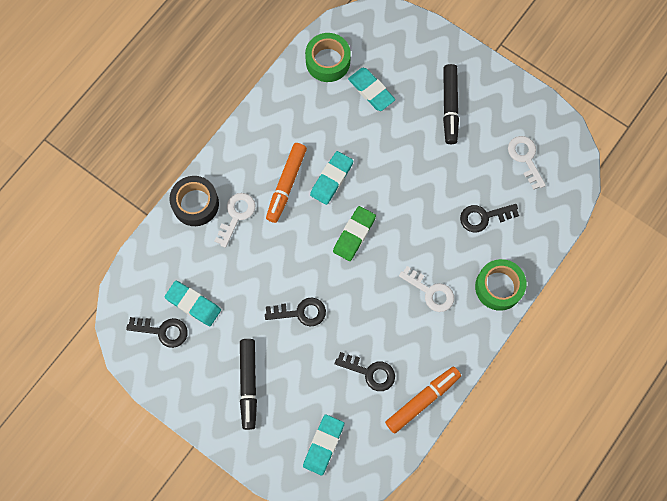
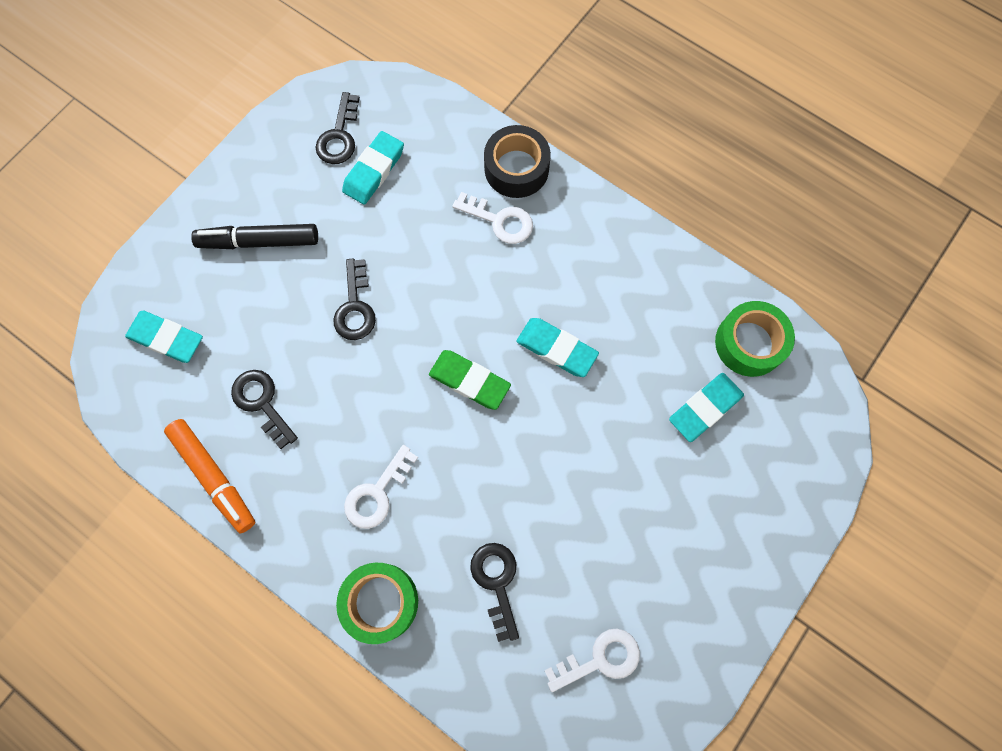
camera: 90 degrees right, 0 degrees up
orange marker [266,143,307,223] -> none
black key [335,352,395,391] -> black key turned 120 degrees clockwise [231,370,298,449]
black marker [443,64,459,144] -> none

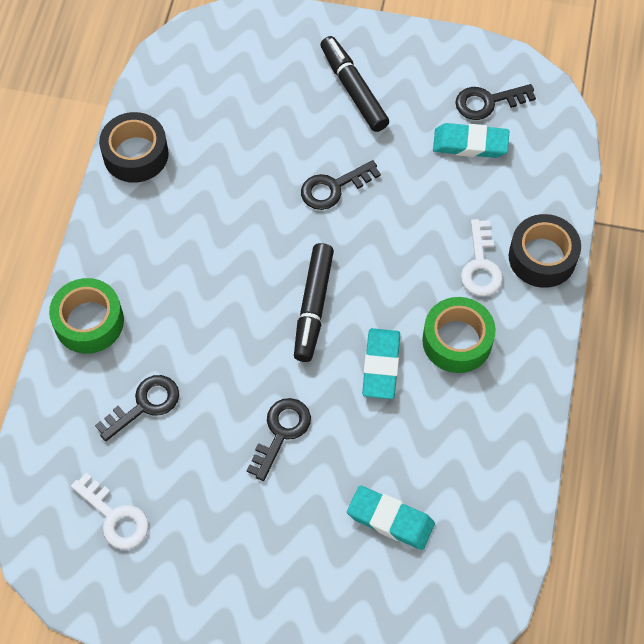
camera: 65 degrees right, 10 degrees down
turquoise eraser [125,311,203,363] -> none
orange marker [164,419,255,533] -> black tape [99,112,169,183]
black key [231,370,298,449] -> black key moved to [246,398,311,481]
white key [344,445,418,529] -> none
green eraser [429,350,511,410] -> black marker [294,243,334,362]
green tape [715,301,795,377] -> green tape moved to [422,297,496,373]

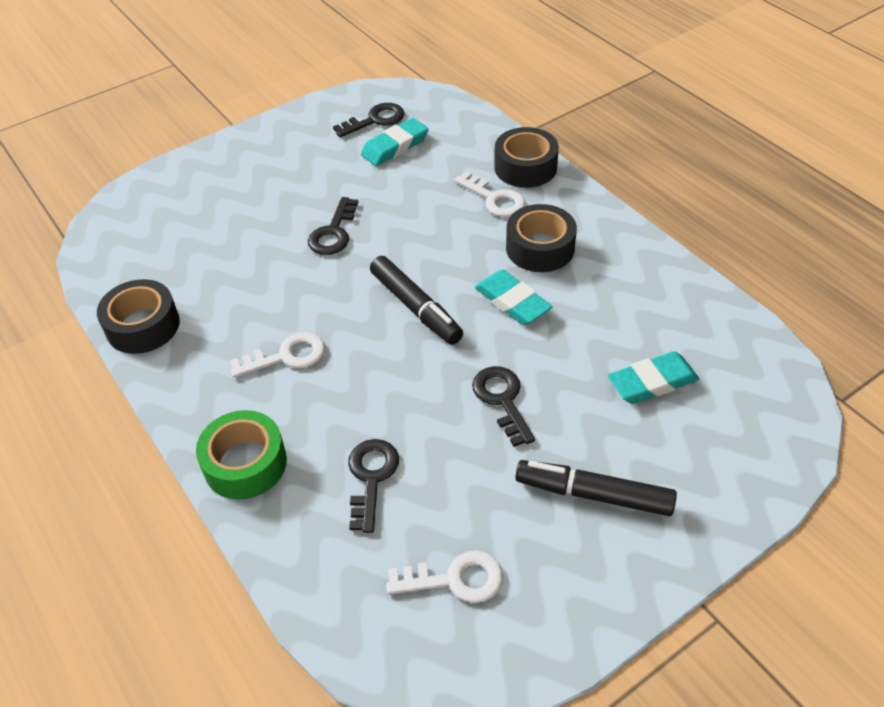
camera: 45 degrees left, 15 degrees down
black marker [320,36,389,132] -> black marker moved to [515,460,677,516]
green tape [422,297,496,373] -> black tape [506,204,577,272]
black key [455,84,536,120] -> black key turned 150 degrees counterclockwise [333,103,404,137]
none -> white key [230,332,325,378]

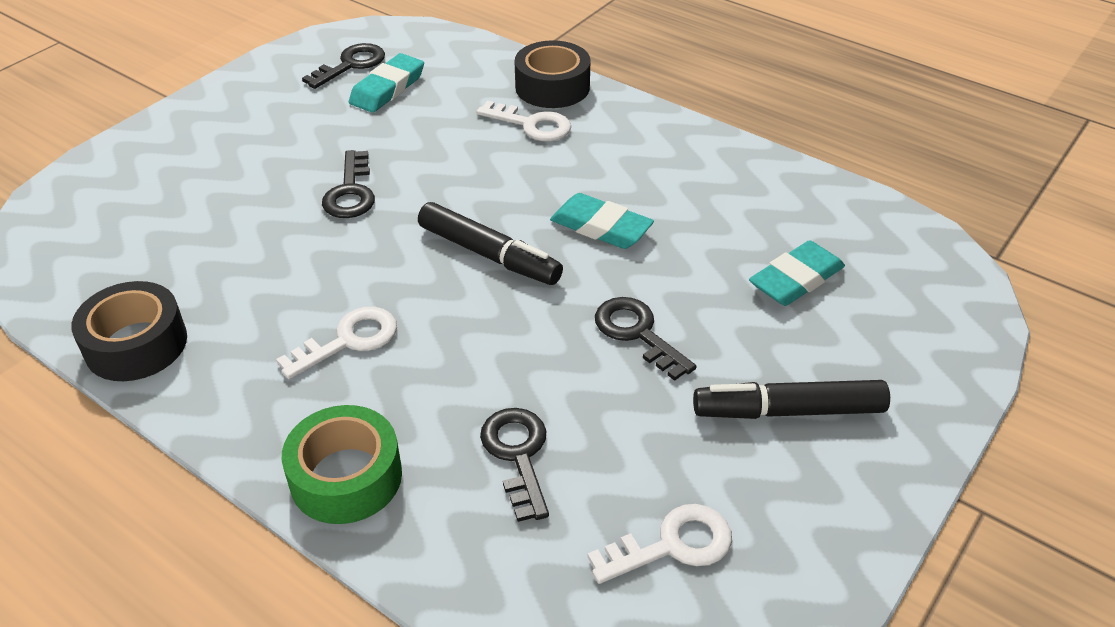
camera: 20 degrees left, 5 degrees down
black tape [506,204,577,272] -> none

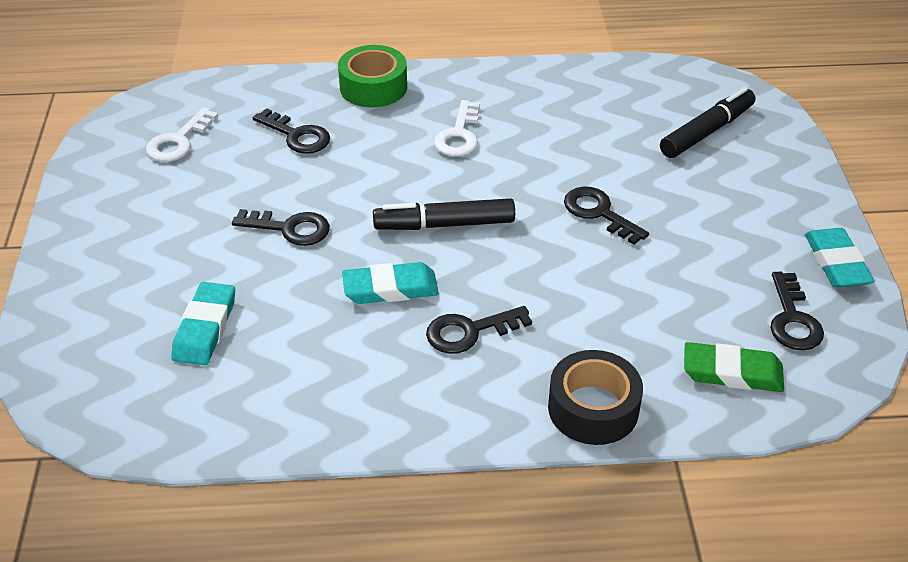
camera: 140 degrees right, 0 degrees up
black tape [71,281,187,381] -> none
turquoise eraser [349,53,424,113] -> turquoise eraser moved to [805,228,874,288]
white key [476,101,571,141] -> none
black marker [693,380,890,419] -> black marker moved to [660,87,756,158]
none -> black key [426,306,532,354]
none -> green eraser [684,342,784,392]

